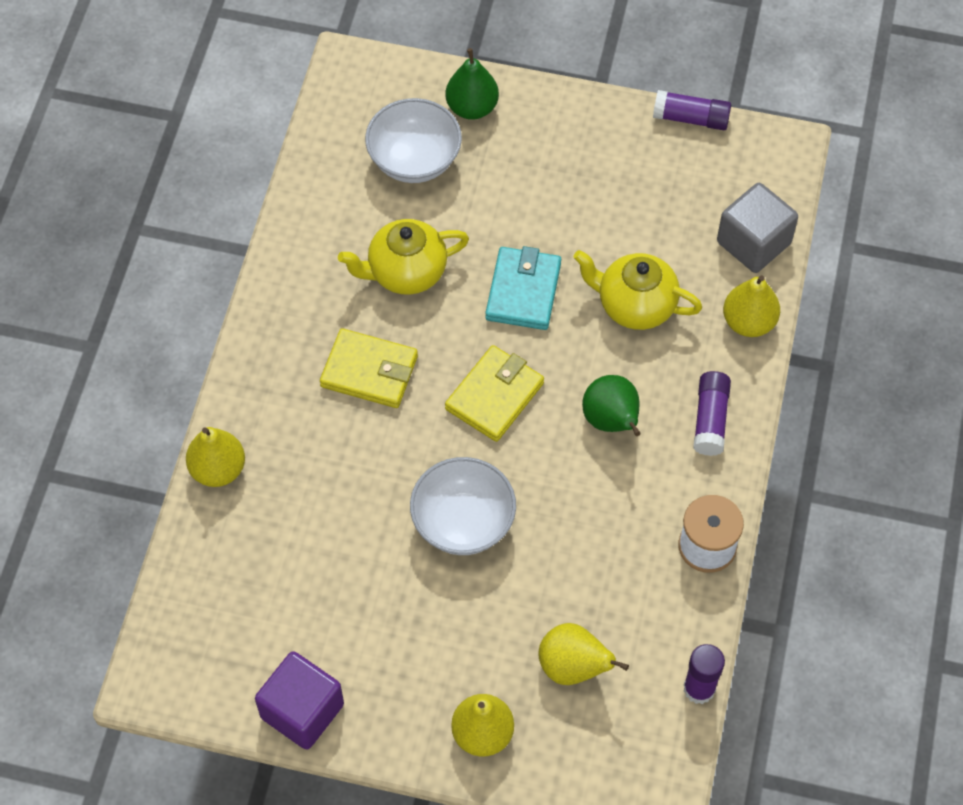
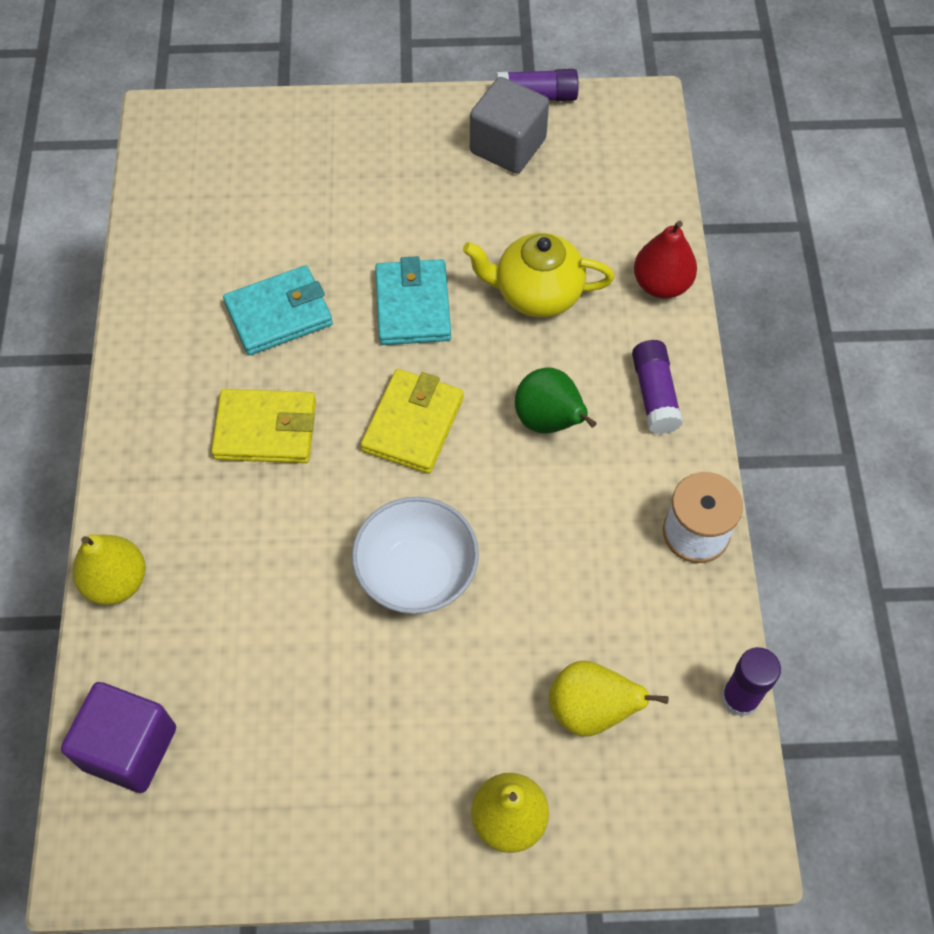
camera: 15 degrees left, 0 degrees up
purple cube [255,651,344,749] -> purple cube moved to [61,682,176,793]
yellow teapot [338,219,469,295] -> turquoise wallet [223,265,333,355]
white bowl [365,98,462,183] -> none
green pear [446,48,499,120] -> none
grey cube [717,183,798,273] -> grey cube moved to [470,77,549,173]
yellow pear [723,275,780,337] -> red pear [634,221,697,299]

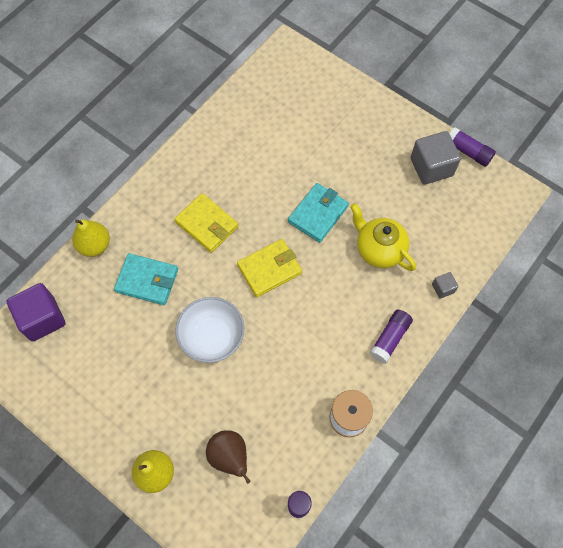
camera: 40 degrees right, 5 degrees up
turquoise wallet [223,265,333,355] -> turquoise wallet moved to [114,253,178,305]
green pear [515,367,597,434] -> none
yellow pear [549,661,669,737] -> brown pear [206,430,251,484]
red pear [634,221,697,299] -> grey cube [432,272,458,299]

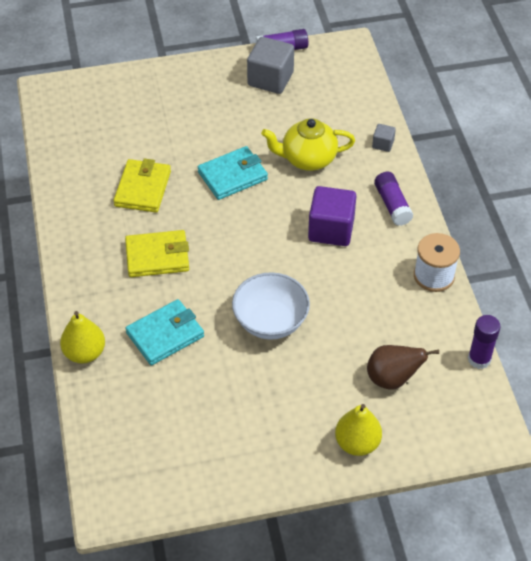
camera: 50 degrees left, 15 degrees down
purple cube [6,283,66,341] -> purple cube moved to [308,186,356,246]
yellow wallet [237,239,302,297] -> yellow wallet moved to [113,158,171,213]
turquoise wallet [288,183,349,243] -> turquoise wallet turned 75 degrees clockwise [198,146,268,200]

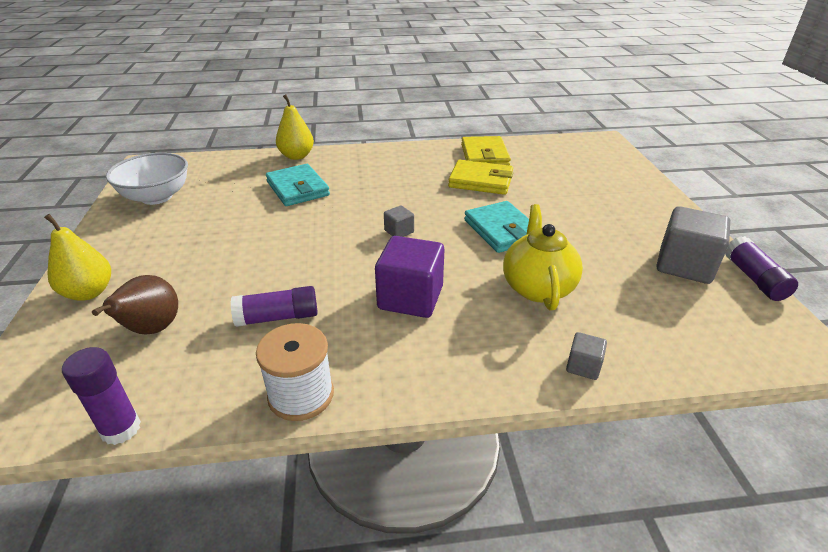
camera: 95 degrees right, 15 degrees down
yellow wallet [125,230,189,277] -> yellow wallet moved to [461,136,511,166]
white bowl [232,272,310,340] -> white bowl moved to [106,153,188,205]
purple glue stick [374,172,413,226] -> purple glue stick moved to [231,286,318,327]
none -> grey cube [384,206,414,237]

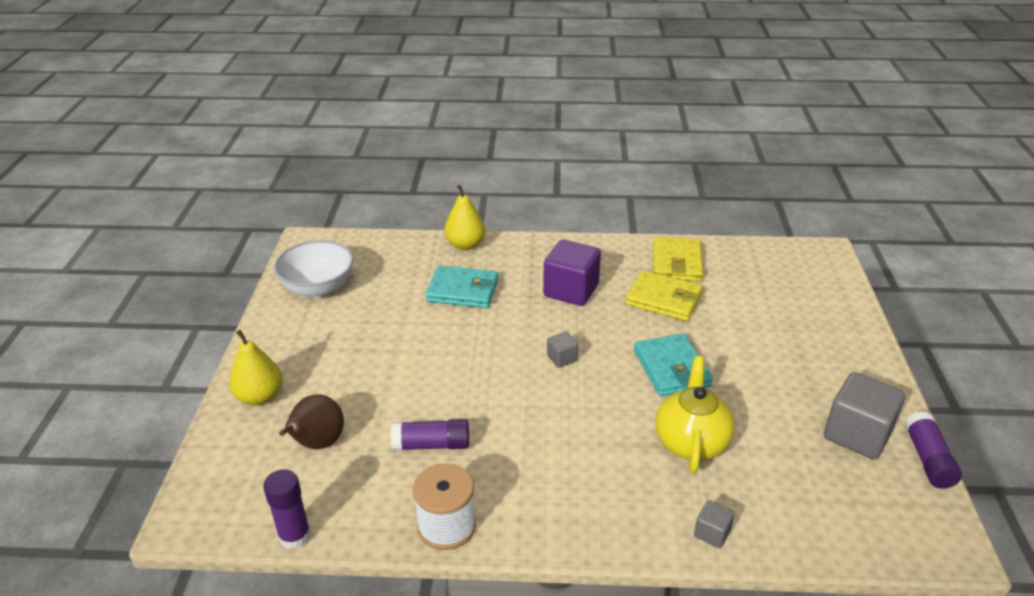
camera: 10 degrees right, 0 degrees up
turquoise wallet [266,164,330,206] -> turquoise wallet turned 60 degrees counterclockwise [425,265,498,308]
purple cube [375,236,445,318] -> purple cube moved to [543,240,601,306]

